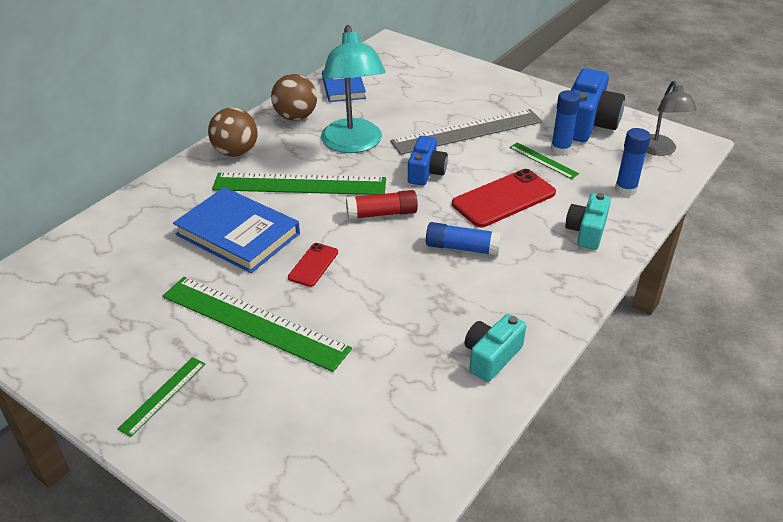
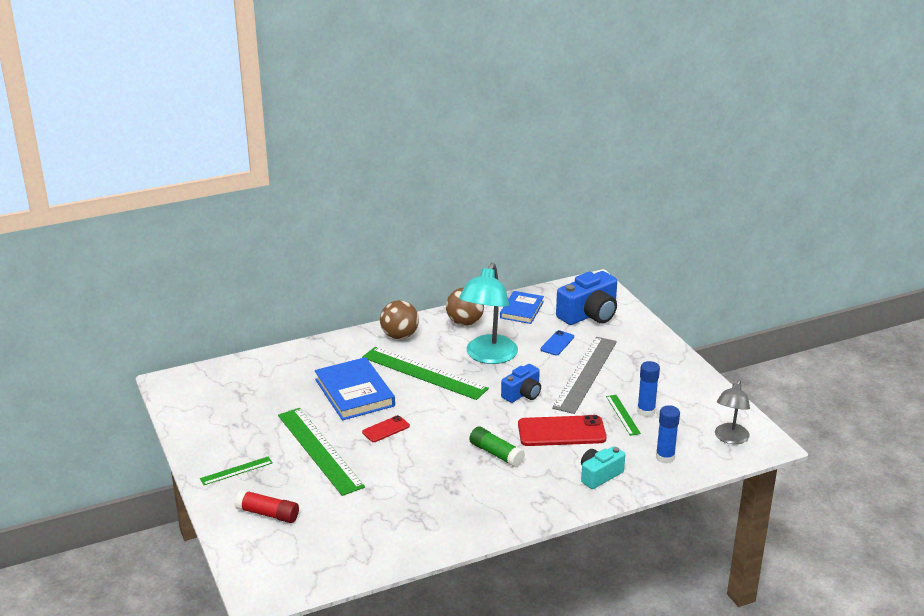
camera: 30 degrees right, 10 degrees down
red glue stick [346,190,418,220] -> red glue stick moved to [235,489,299,523]
grey ruler [390,109,543,155] -> grey ruler turned 75 degrees counterclockwise [552,337,617,414]
blue glue stick [426,222,502,256] -> green glue stick [469,427,525,468]
turquoise camera [464,314,526,382] -> none
blue camera [570,68,625,142] -> blue camera moved to [556,271,617,325]
none -> blue phone [540,330,574,355]

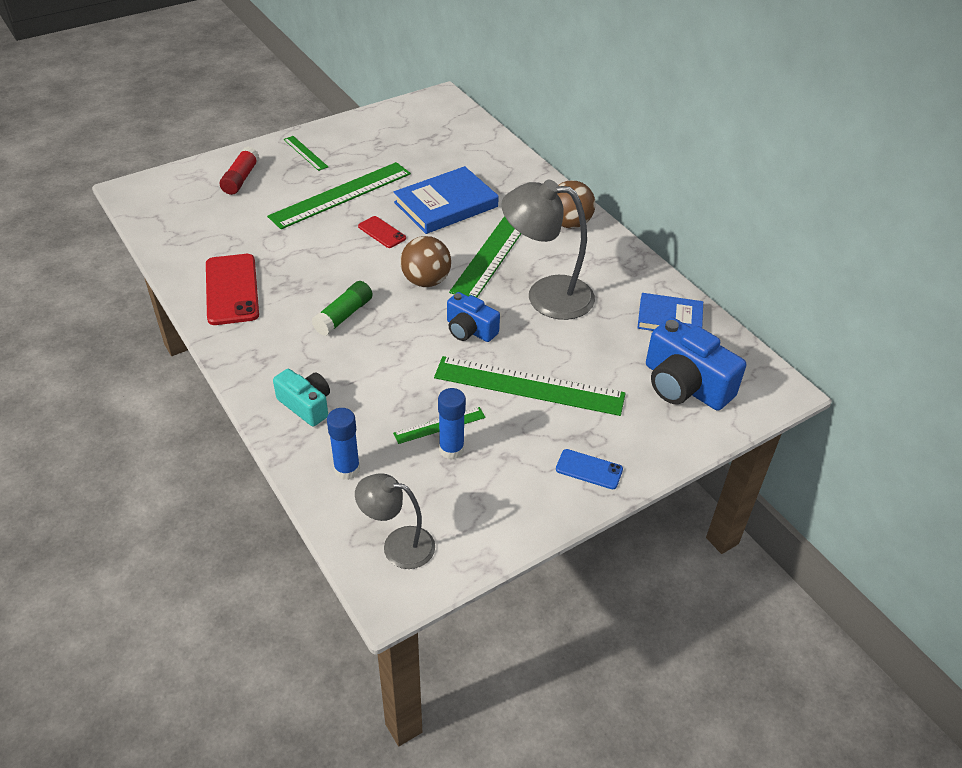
camera: 80 degrees right, 15 degrees up
brown ball [446,287,484,326] -> brown ball moved to [400,236,451,287]
turquoise lamp [459,263,518,364] -> grey lamp [501,180,595,320]
red phone [518,415,607,446] -> red phone moved to [206,254,259,325]
blue phone [540,330,574,355] -> blue phone moved to [556,449,623,489]
grey ruler [552,337,617,414] -> green ruler [434,356,626,416]

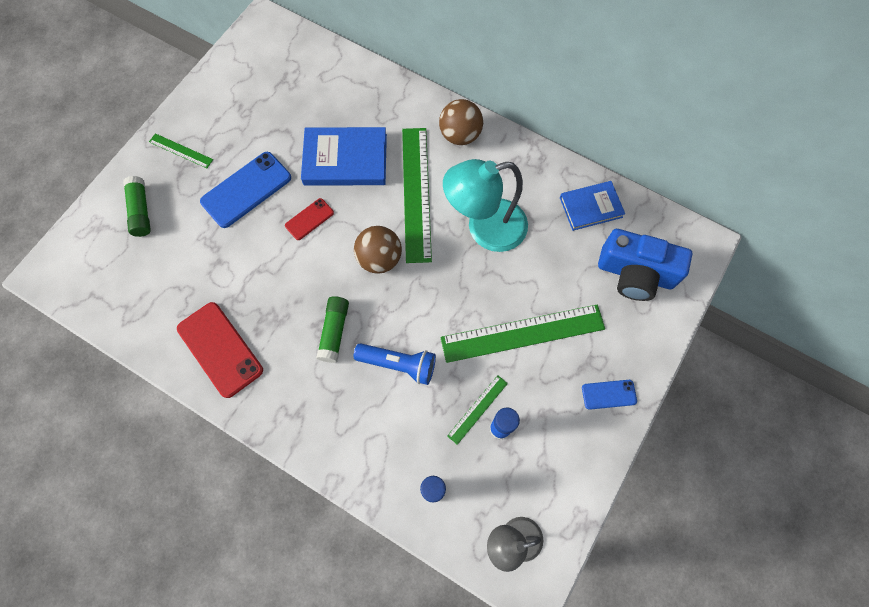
camera: 25 degrees left, 25 degrees up
red glue stick [220,147,259,195] -> green glue stick [123,176,151,237]
green ruler [267,162,411,229] -> blue phone [200,152,291,228]
turquoise camera [273,369,330,427] -> none
red phone [358,216,406,248] -> red phone turned 60 degrees counterclockwise [285,198,334,240]
blue book [394,166,499,234] -> blue book turned 60 degrees clockwise [301,127,387,186]
blue camera [447,292,500,342] -> none
grey lamp [501,180,595,320] -> turquoise lamp [443,159,528,252]
none -> blue flashlight [354,343,436,385]

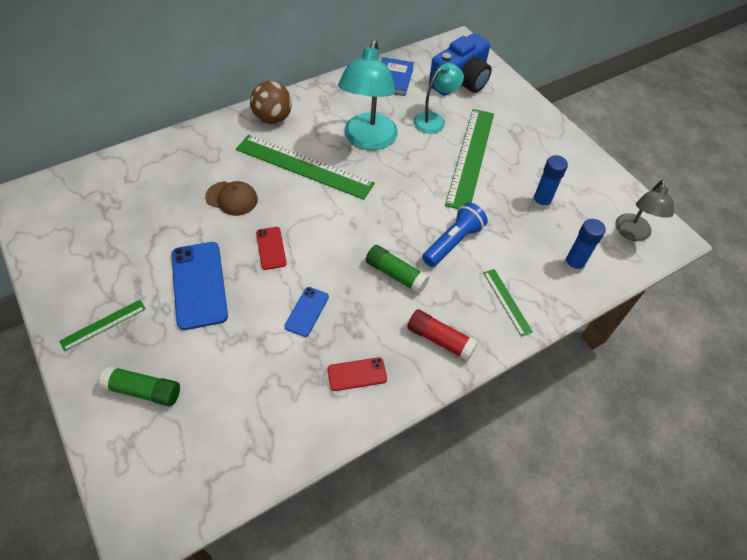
camera: 65 degrees left, 15 degrees down
red phone [177,302,263,398] -> red phone [328,357,387,391], size x0.53
blue book [301,127,387,186] -> brown cap [205,181,258,216]
brown ball [354,226,402,274] -> none
green ruler [447,375,508,445] -> green ruler moved to [483,269,533,337]
blue phone [582,380,637,410] -> blue phone moved to [284,287,329,337]
none -> red glue stick [407,309,478,361]
none -> turquoise lamp [414,63,464,134]

